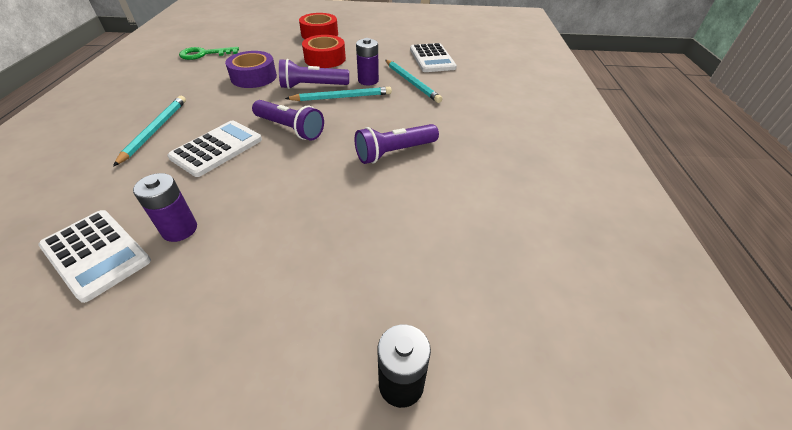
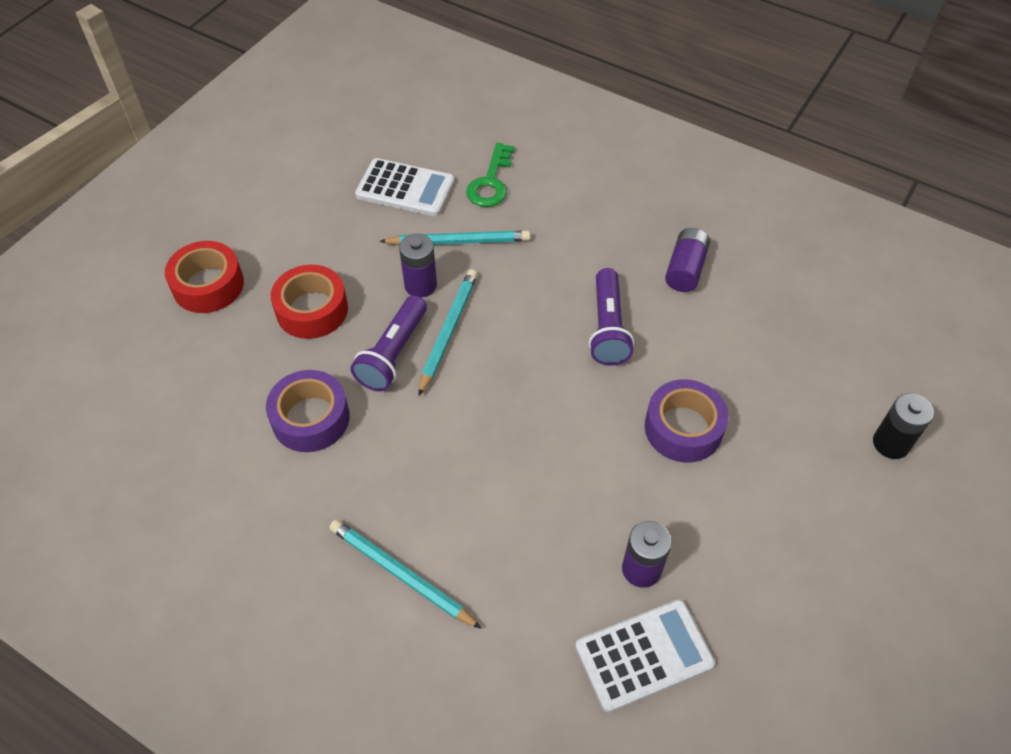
camera: 60 degrees left, 10 degrees up
white calculator [167,120,262,177] -> none
green key [179,47,239,60] -> green key moved to [466,143,515,207]
purple flashlight [252,100,324,141] -> none
none -> purple tape [645,379,729,463]
none -> purple battery [665,228,710,292]

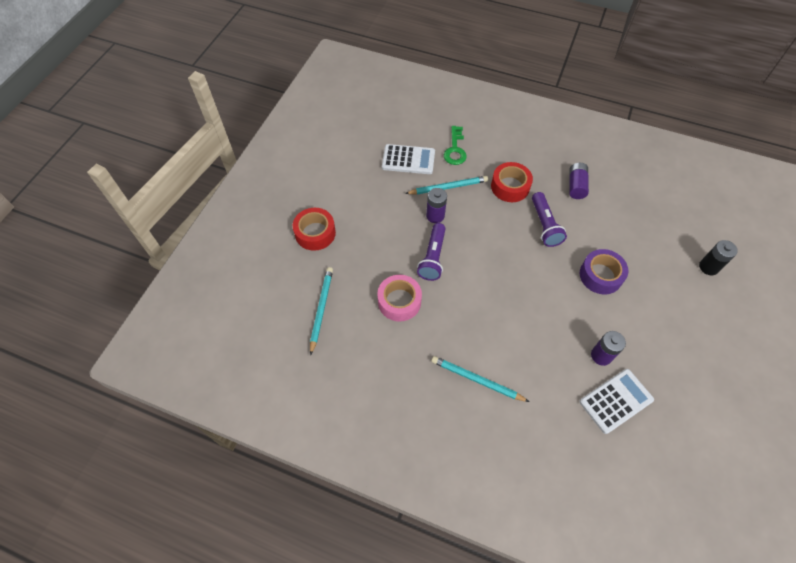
camera: 10 degrees left, 5 degrees up
purple tape [266,370,350,452] -> pink tape [377,275,422,322]
red tape [271,265,348,339] -> red tape moved to [491,162,533,202]
turquoise pencil [418,269,478,396] -> turquoise pencil moved to [310,267,333,356]

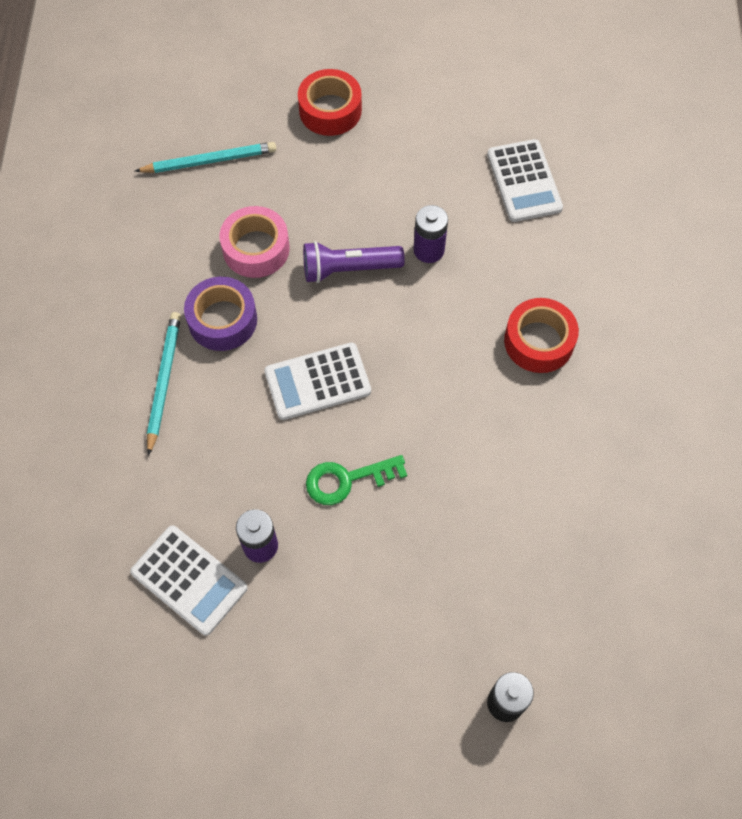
camera: 70 degrees right, 5 degrees up
turquoise pencil [405,176,488,195] -> none
green key [444,126,467,165] -> green key moved to [306,455,407,505]
purple flashlight [532,192,567,247] -> none
purple battery [569,163,589,199] -> none
purple tape [580,249,628,294] -> purple tape moved to [184,277,257,351]
none -> white calculator [264,342,371,420]

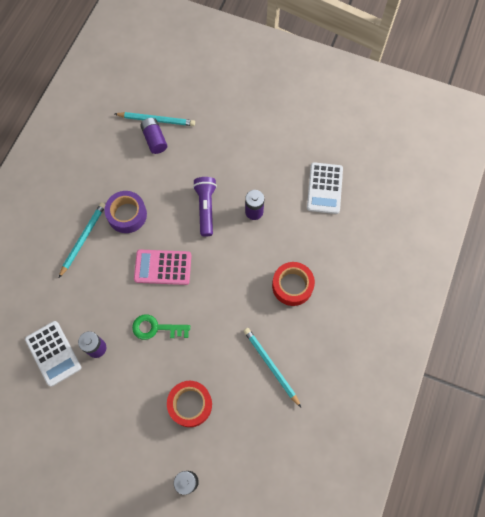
camera: 20 degrees right, 5 degrees up
pink tape [220,206,290,278] -> none
white calculator [264,342,371,420] -> pink calculator [134,249,191,285]
red tape [298,69,362,136] -> red tape moved to [167,381,212,427]
purple flashlight [303,241,405,283] -> purple flashlight turned 75 degrees clockwise [193,177,217,237]
none -> purple battery [140,118,167,154]
none -> turquoise pencil [244,328,301,407]

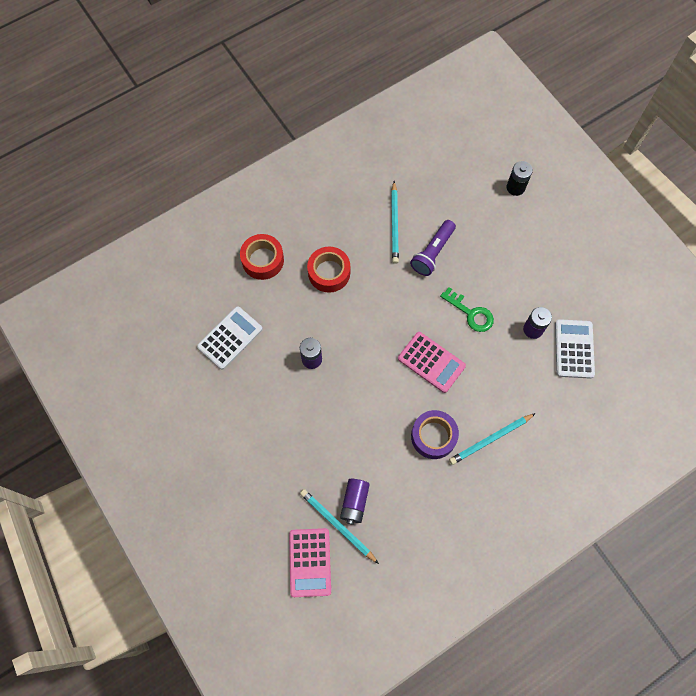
camera: 145 degrees left, 0 degrees up
red tape [167,381,212,427] -> red tape moved to [240,234,284,280]
purple flashlight [193,177,217,237] -> purple flashlight moved to [410,220,456,276]
none -> pink calculator [289,528,331,597]

